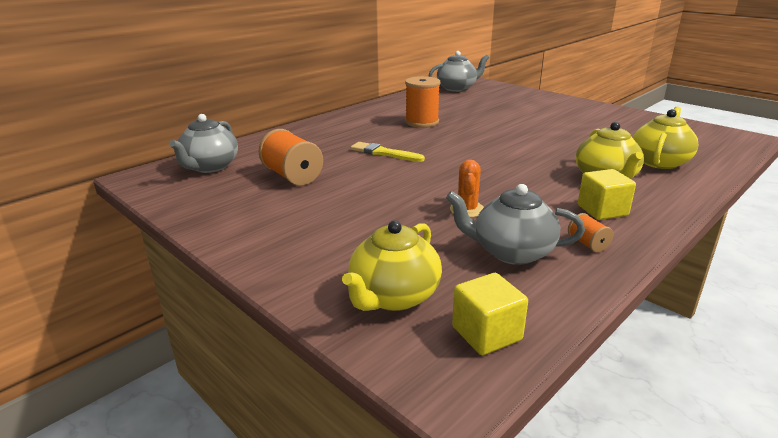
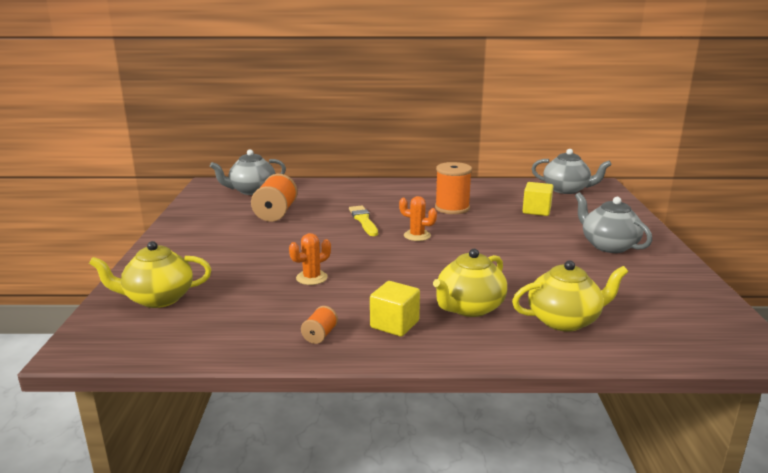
camera: 45 degrees right, 5 degrees down
grey teapot [446,184,585,265] -> grey teapot moved to [575,192,652,253]
yellow cube [452,273,528,355] -> yellow cube moved to [522,182,553,216]
none -> orange cactus [399,196,437,241]

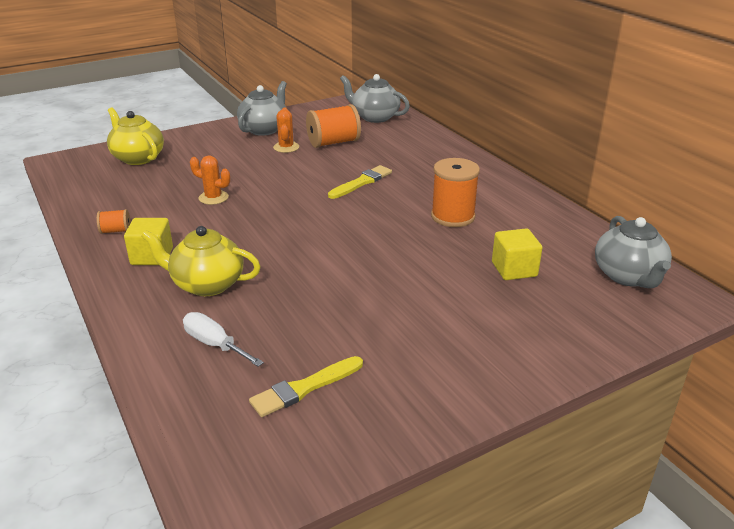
camera: 60 degrees right, 10 degrees up
orange cactus [399,196,437,241] -> orange cactus moved to [273,107,299,153]
yellow teapot [512,260,628,332] -> white screwdriver [183,312,264,367]
grey teapot [575,192,652,253] -> grey teapot moved to [237,81,287,136]
none -> yellow brush [249,356,363,417]

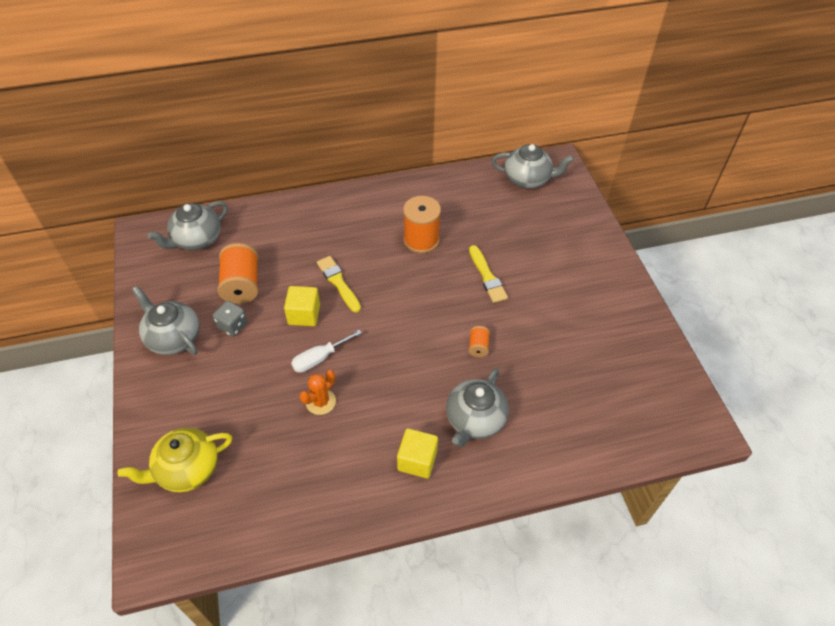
camera: 75 degrees left, 20 degrees up
orange spool [97,209,131,234] -> orange spool moved to [468,326,490,357]
yellow teapot [141,226,261,296] -> grey teapot [446,368,509,447]
white screwdriver [183,312,264,367] -> white screwdriver moved to [291,330,362,373]
yellow brush [249,356,363,417] -> yellow brush moved to [469,245,508,303]
orange cactus [273,107,299,153] -> grey dice [213,301,247,337]
yellow cube [492,228,542,280] -> yellow cube moved to [284,286,320,326]

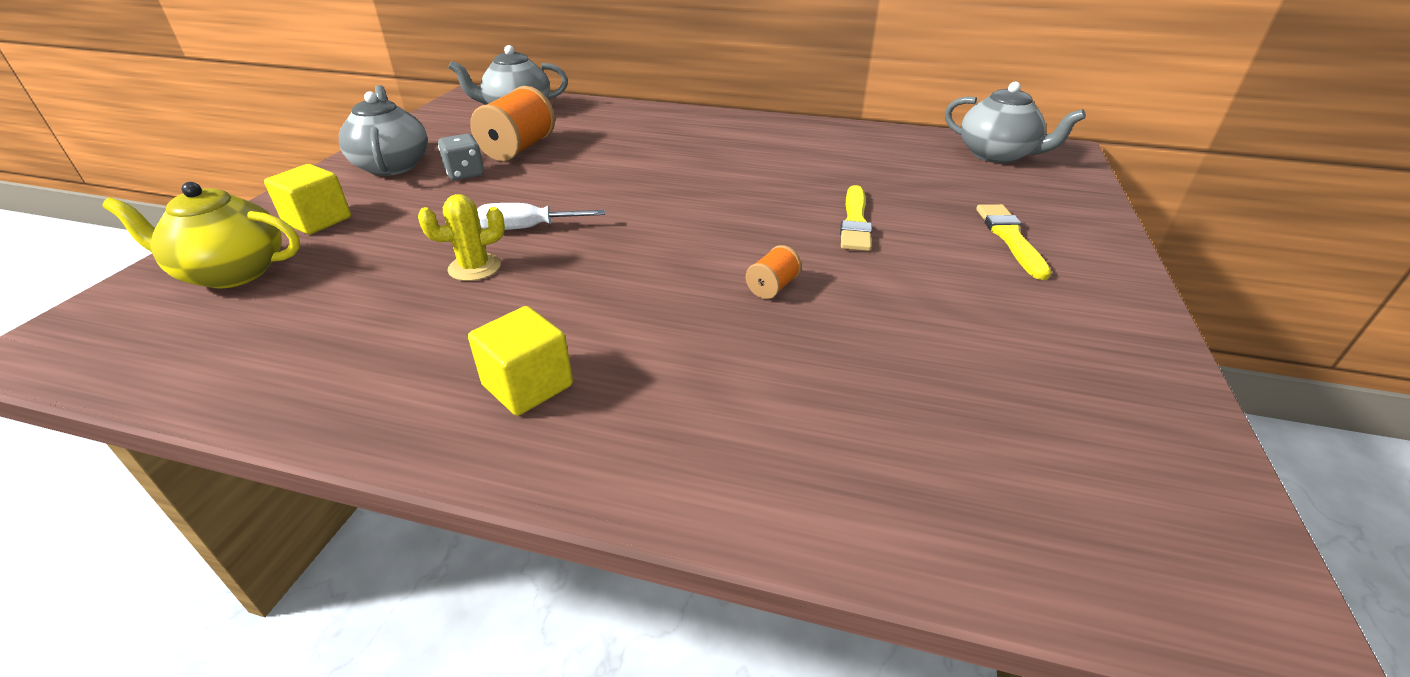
camera: 30 degrees right, 15 degrees down
yellow cube [284,286,320,326] -> yellow cube moved to [264,164,351,235]
orange cactus [300,370,336,415] -> yellow cactus [418,194,505,281]
yellow brush [317,256,361,312] -> yellow brush moved to [976,204,1052,280]
orange spool [403,196,441,253] -> none
grey teapot [446,368,509,447] -> none

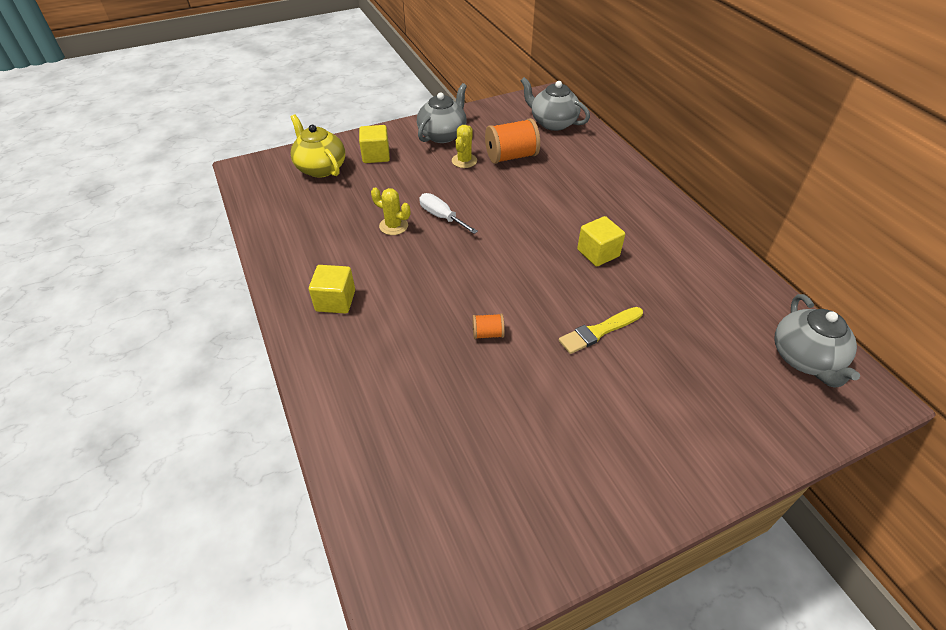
camera: 50 degrees right, 10 degrees up
grey dice [438,134,484,181] -> yellow cactus [452,125,477,168]
yellow brush [976,204,1052,280] -> none
none -> yellow cube [577,216,625,267]

